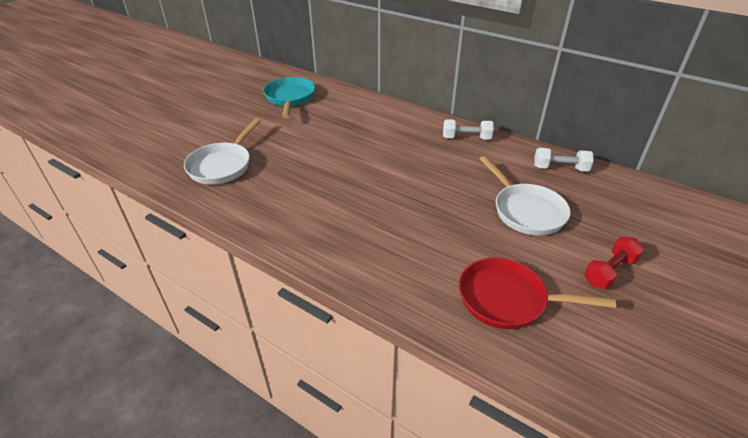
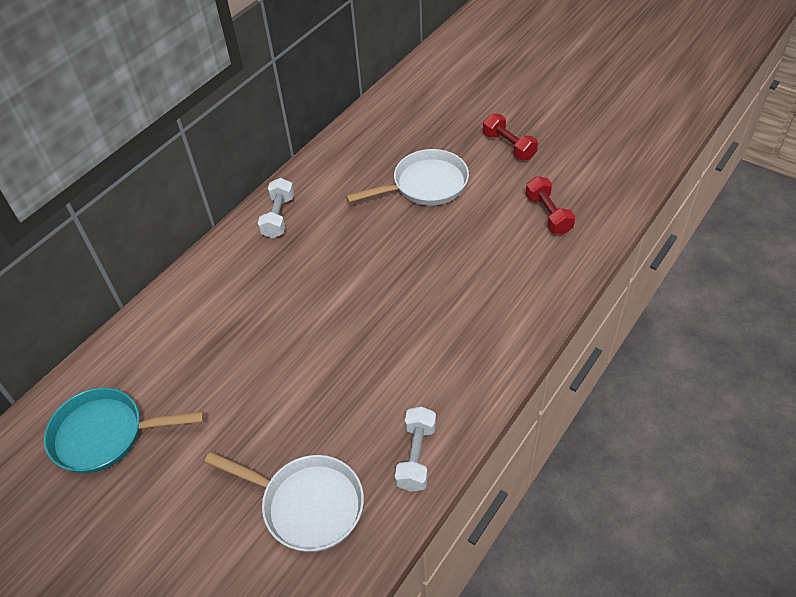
camera: 85 degrees left, 10 degrees up
red pan [459,257,616,329] -> red dumbbell [525,176,575,235]
white dumbbell [534,147,594,171] -> white dumbbell moved to [395,406,436,492]

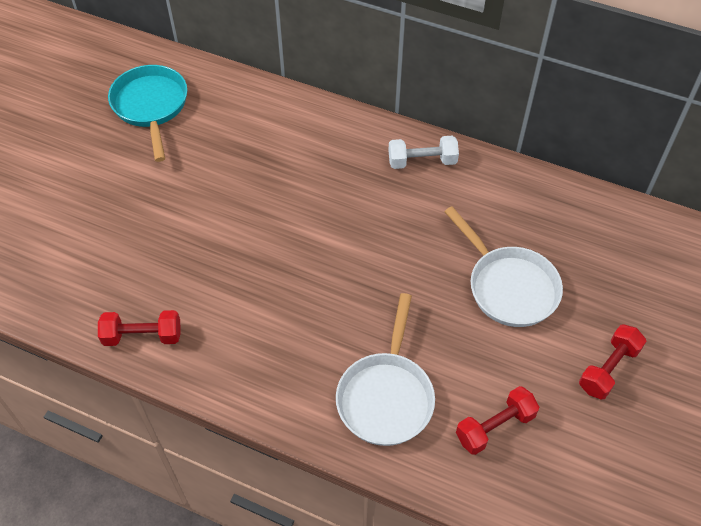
camera: 75 degrees right, 5 degrees up
white pan [204,452,364,552] -> white pan moved to [336,293,435,446]
white dumbbell [395,406,436,492] -> red dumbbell [98,310,181,346]

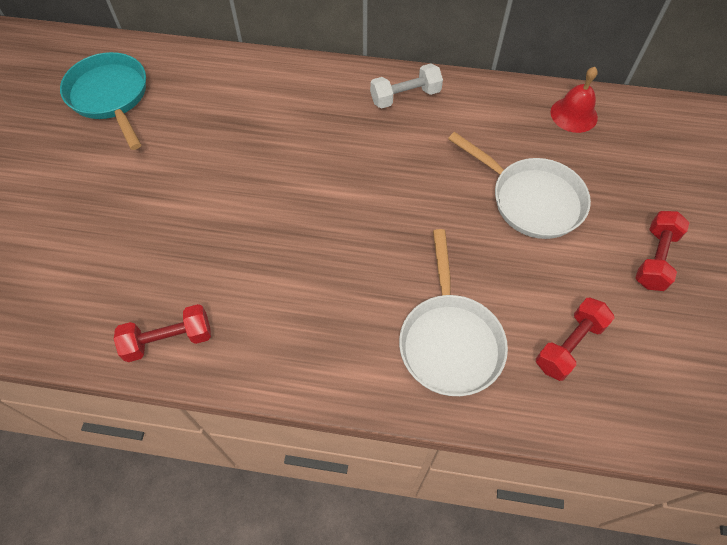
camera: 15 degrees left, 5 degrees up
none -> red bell [551,67,598,133]

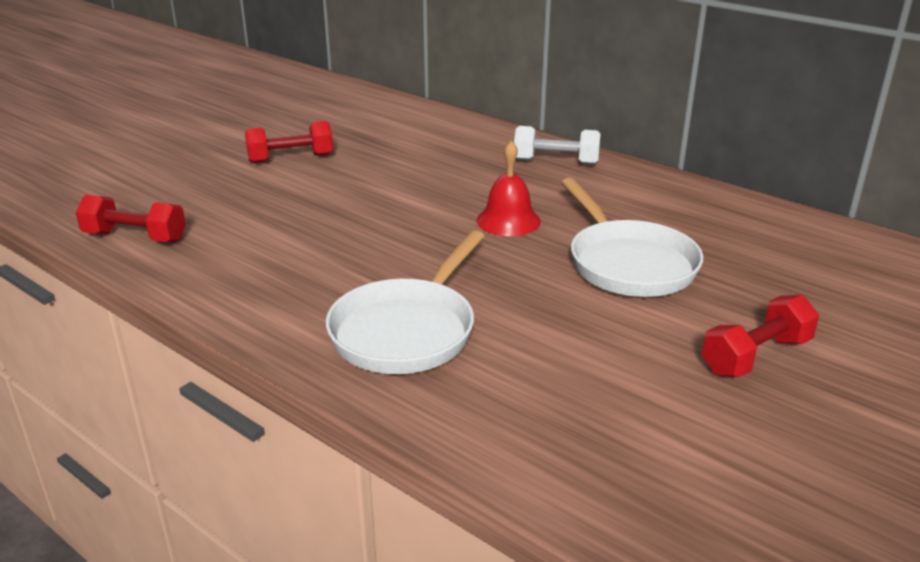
camera: 30 degrees right, 30 degrees down
turquoise pan [60,52,146,150] -> none
red dumbbell [536,298,614,381] -> red dumbbell moved to [245,121,333,163]
red bell [551,67,598,133] -> red bell moved to [477,141,541,236]

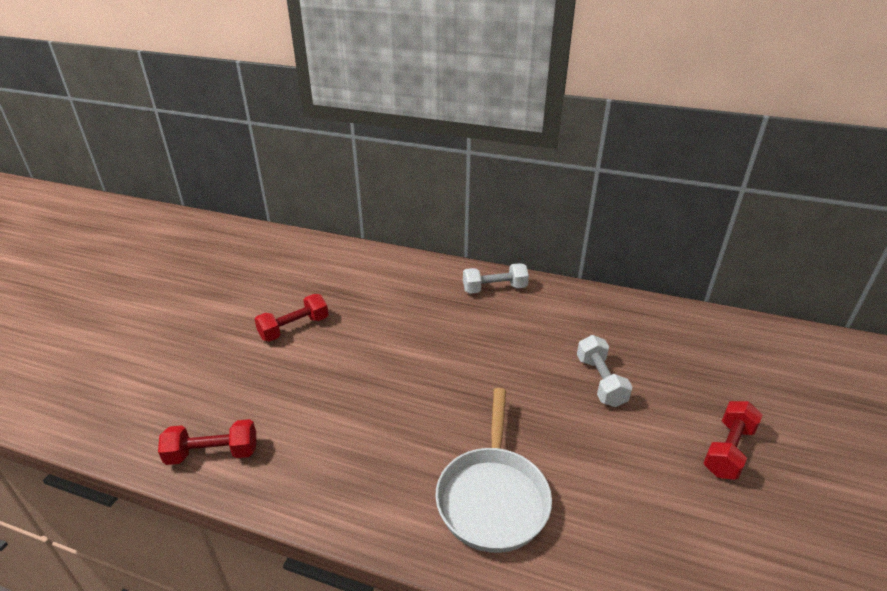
camera: 20 degrees left, 5 degrees up
red bell [477,141,541,236] -> none
white pan [561,178,703,297] -> white dumbbell [577,335,632,407]

